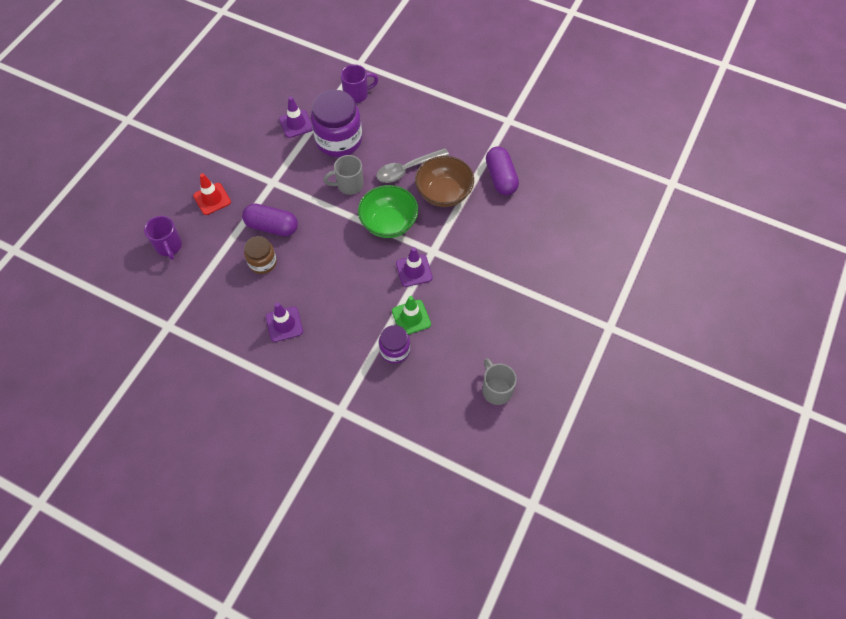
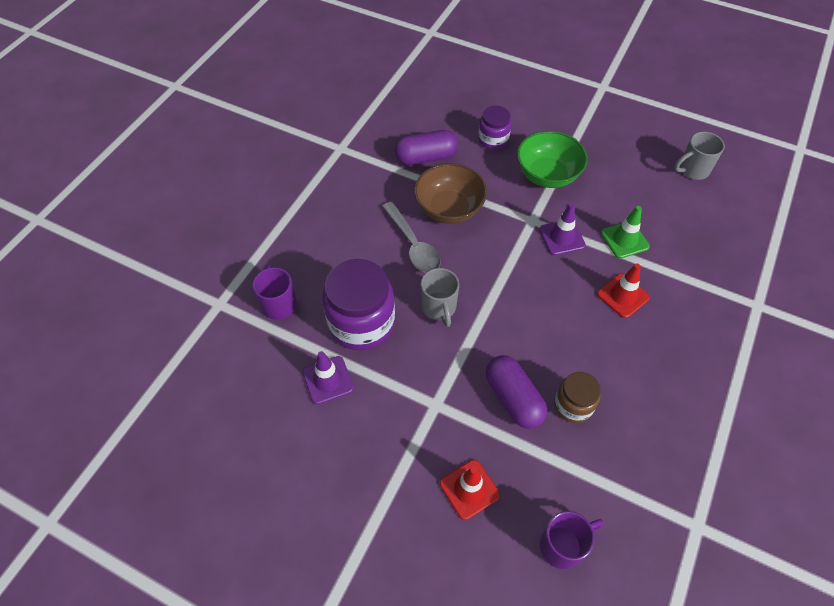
camera: 90 degrees left, 5 degrees down
purple capsule [242,203,298,236] -> purple capsule turned 45 degrees counterclockwise [486,355,547,429]
purple traffic cone [266,303,303,342] -> none
green bowl [358,185,418,238] -> green bowl moved to [517,131,588,188]
purple jar [379,325,410,364] -> purple jar moved to [478,106,511,150]
none -> red traffic cone [597,264,650,318]

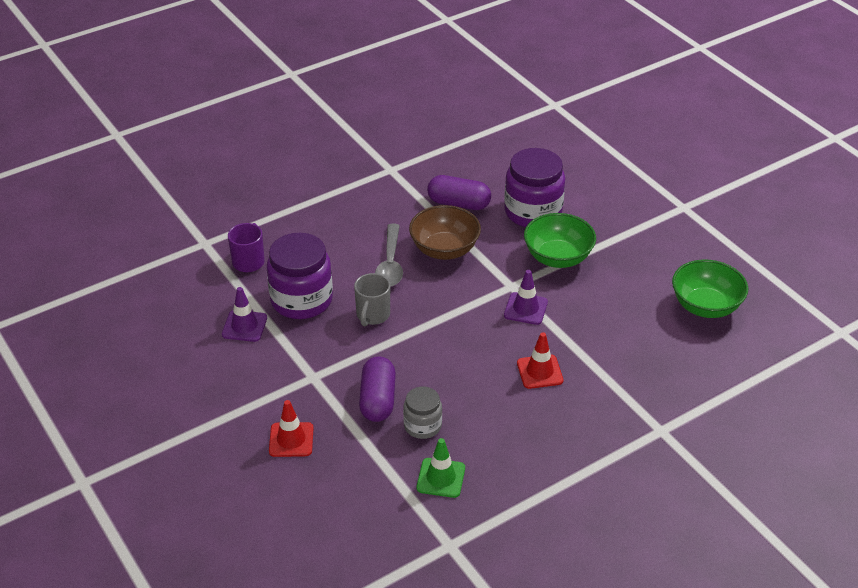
camera: 30 degrees right, 15 degrees down
purple jar [478,106,511,150] -> purple jar [504,148,565,227], size x1.81
purple mug [540,511,604,569] -> none
brown jar [554,372,601,423] -> grey jar [403,386,442,439]
green traffic cone [601,206,650,258] -> green traffic cone moved to [417,438,465,498]
grey mug [674,132,725,180] -> green bowl [672,260,748,318]

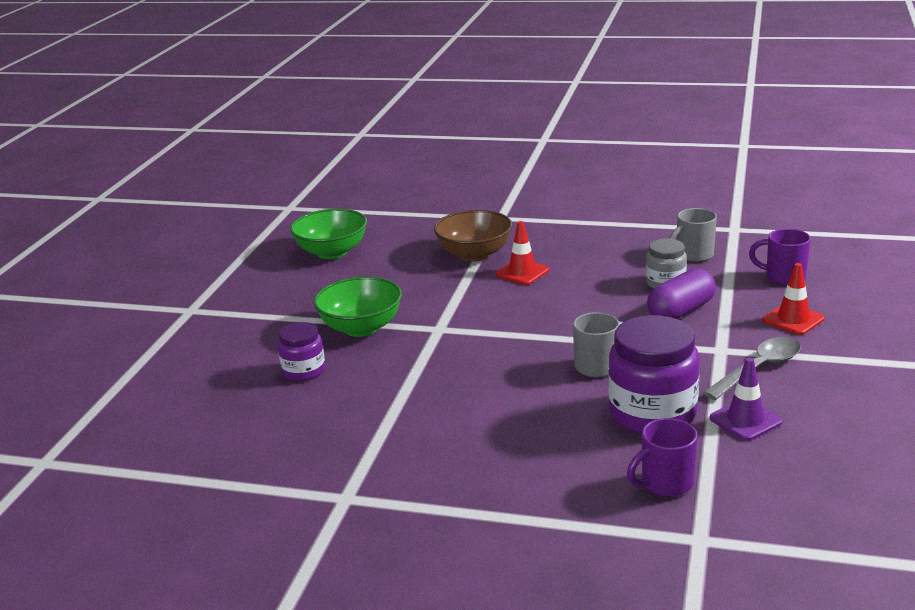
camera: 130 degrees left, 15 degrees down
grey spoon [375,224,403,287] -> grey spoon moved to [703,337,801,400]
brown bowl [409,205,481,260] -> brown bowl moved to [434,210,513,262]
green traffic cone [417,438,465,498] -> grey mug [669,208,717,262]
purple capsule [427,175,491,210] -> none
purple jar [504,148,565,227] -> purple jar [278,322,325,381], size x0.55
purple traffic cone [504,270,548,325] -> none
none -> purple mug [749,229,811,285]

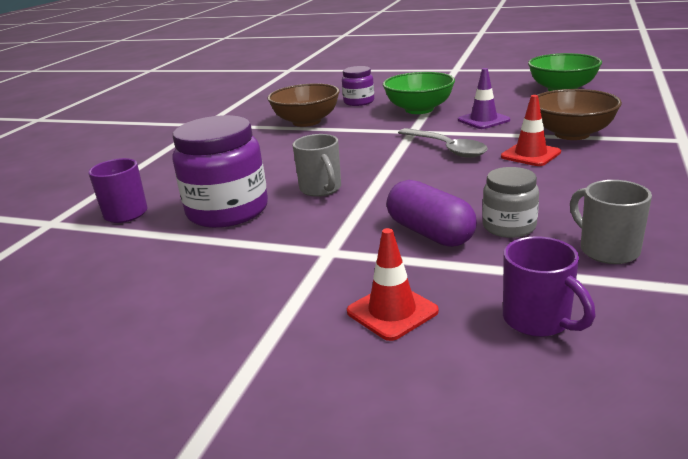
camera: 95 degrees right, 0 degrees up
grey spoon [703,337,801,400] -> grey spoon moved to [398,128,488,158]
purple traffic cone [710,358,782,441] -> purple traffic cone moved to [458,68,510,129]
purple mug [749,229,811,285] -> purple mug turned 120 degrees clockwise [503,236,595,337]
none -> brown bowl [267,83,340,127]

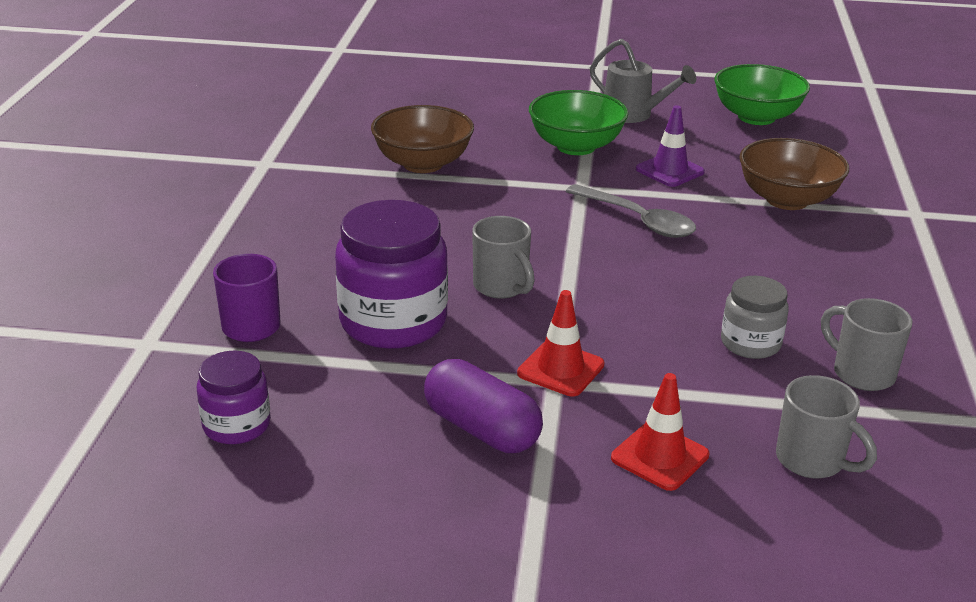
camera: 15 degrees left, 5 degrees up
purple jar [342,66,374,106] -> purple jar moved to [197,350,271,444]
purple capsule [387,180,477,247] -> purple capsule moved to [424,359,543,453]
red traffic cone [501,95,561,166] -> red traffic cone moved to [517,290,605,396]
purple mug [503,236,595,337] -> grey mug [776,375,877,479]
none -> grey watering can [590,39,696,123]

